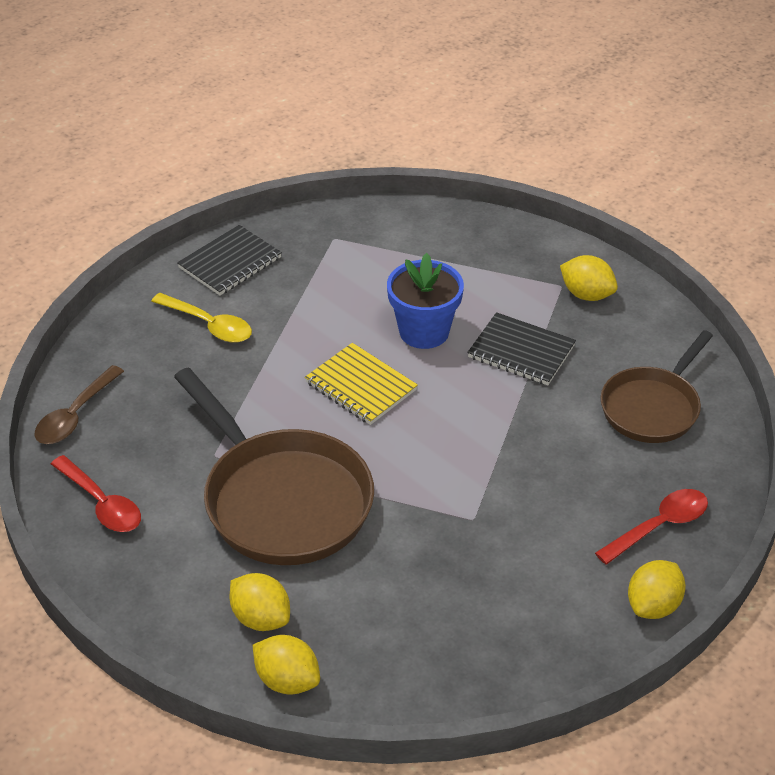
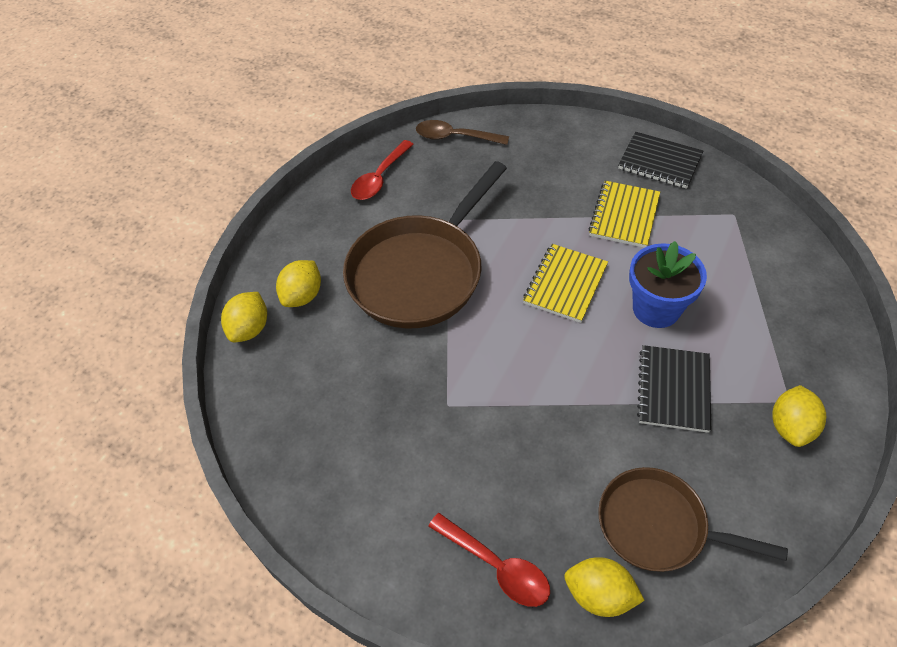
camera: 75 degrees right, 10 degrees up
yellow spoon [151,293,252,343] -> none
yellow lemon [628,560,686,619] -> yellow lemon moved to [564,557,645,617]
none -> yellow notebook [588,181,660,248]

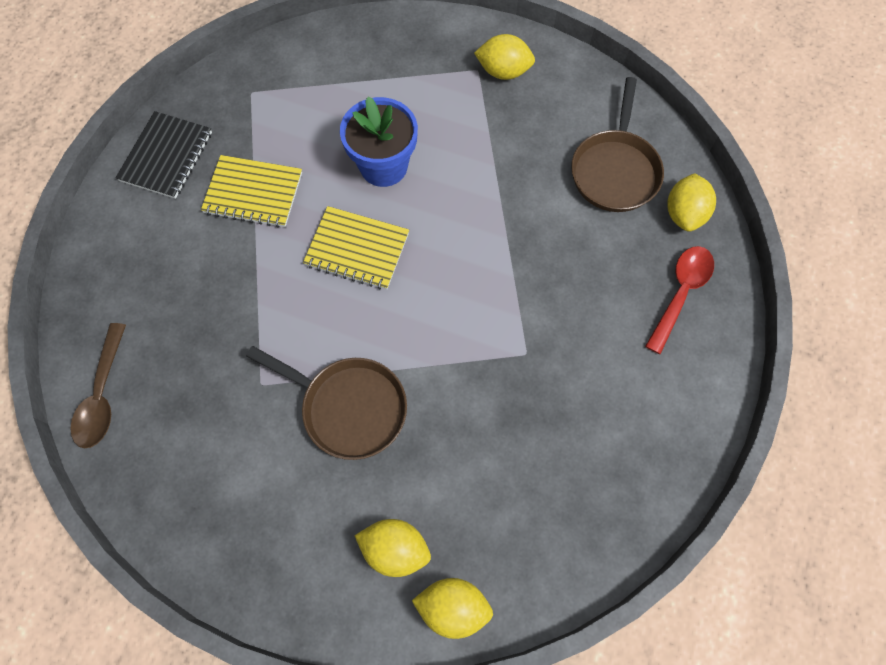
camera: 100 degrees left, 15 degrees up
brown pan [343,161,507,328] -> brown pan [246,346,407,460], size x0.62
red spoon [351,140,414,200] -> none
black notebook [637,345,711,433] -> none

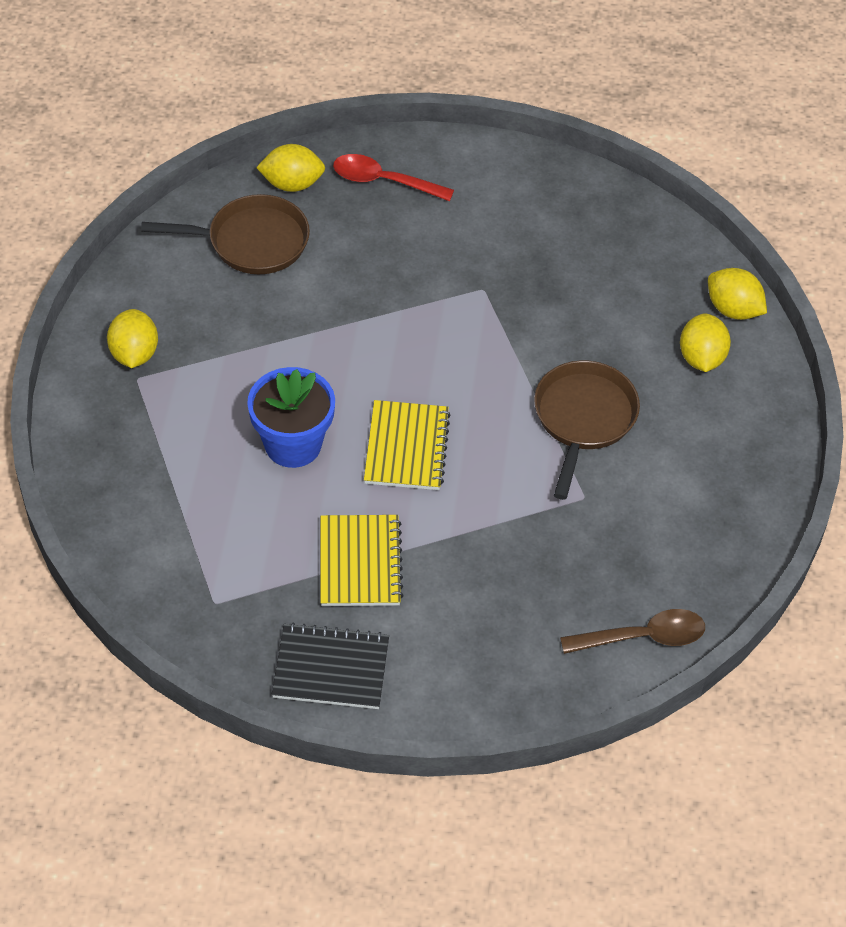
camera: 105 degrees left, 15 degrees down
yellow lemon [412,578,493,639] -> yellow lemon turned 45 degrees counterclockwise [708,268,767,320]

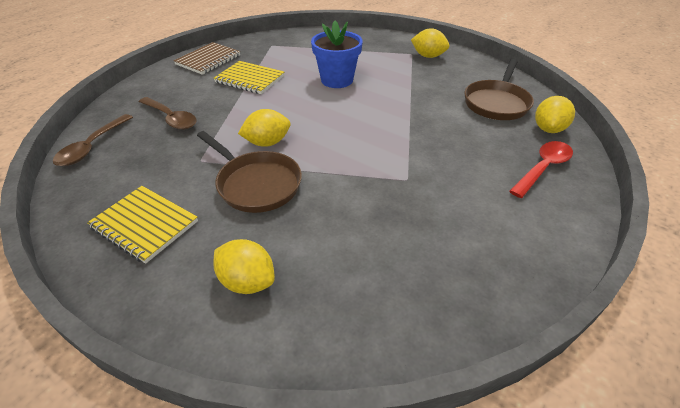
camera: 120 degrees right, 10 degrees down
black notebook [272,622,389,709] -> brown notebook [173,42,240,75]
yellow notebook [364,400,451,490] -> yellow notebook moved to [87,186,198,264]
yellow lemon [708,268,767,320] -> yellow lemon moved to [238,109,291,147]
none -> brown spoon [139,97,197,130]

